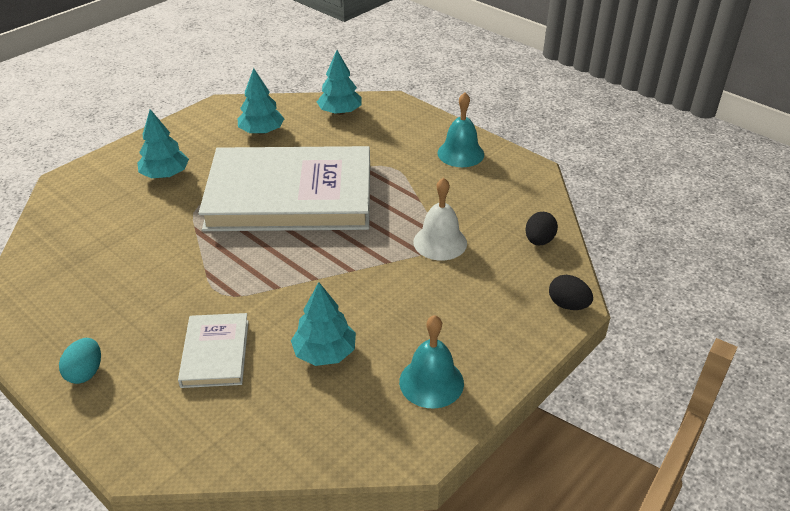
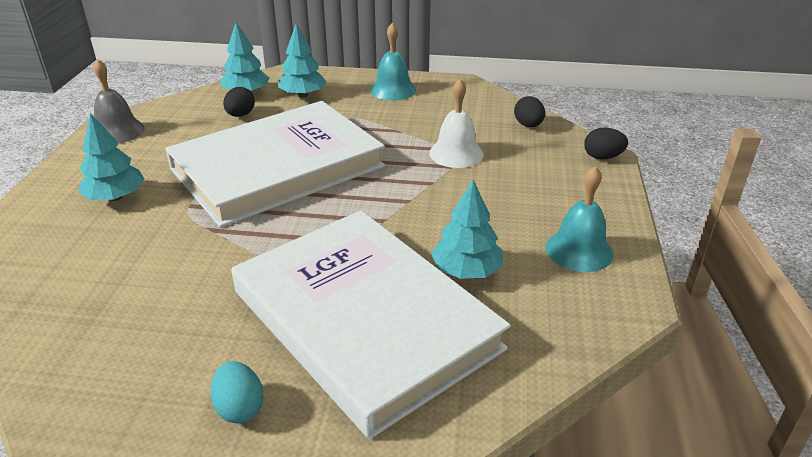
camera: 35 degrees left, 5 degrees down
white book [178,313,249,388] -> white book [231,211,511,439], size x2.31
turquoise tree [238,68,285,135] -> turquoise tree moved to [278,24,327,97]
none -> grey bell [93,59,145,144]
none -> black egg [223,87,255,117]

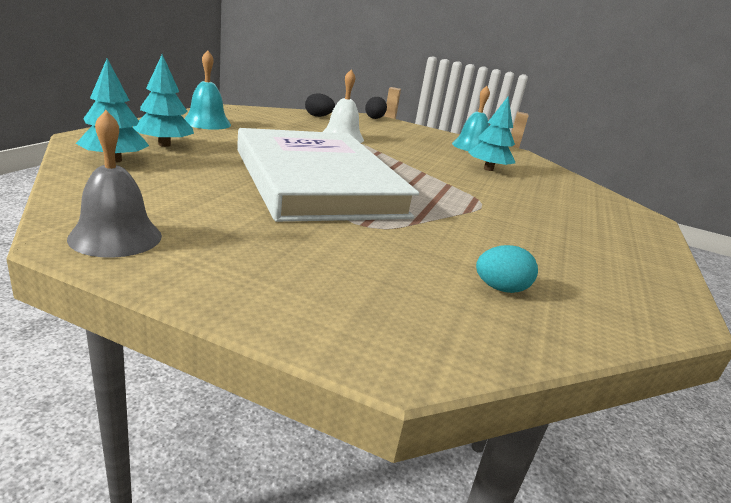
camera: 80 degrees left, 10 degrees down
turquoise tree [78,113,145,201] -> none
turquoise egg [210,361,264,424] -> turquoise egg moved to [476,245,538,293]
black egg [223,87,255,117] -> none
white book [231,211,511,439] -> none

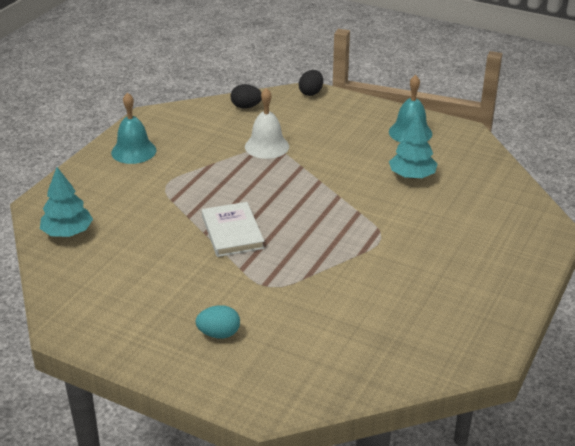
camera: 10 degrees right, 10 degrees up
grey bell [67,110,162,258] -> none
turquoise tree [133,54,194,147] -> none
white book [237,128,419,222] -> white book [202,202,264,257], size x0.43
turquoise egg [476,245,538,293] -> turquoise egg moved to [195,305,240,338]

